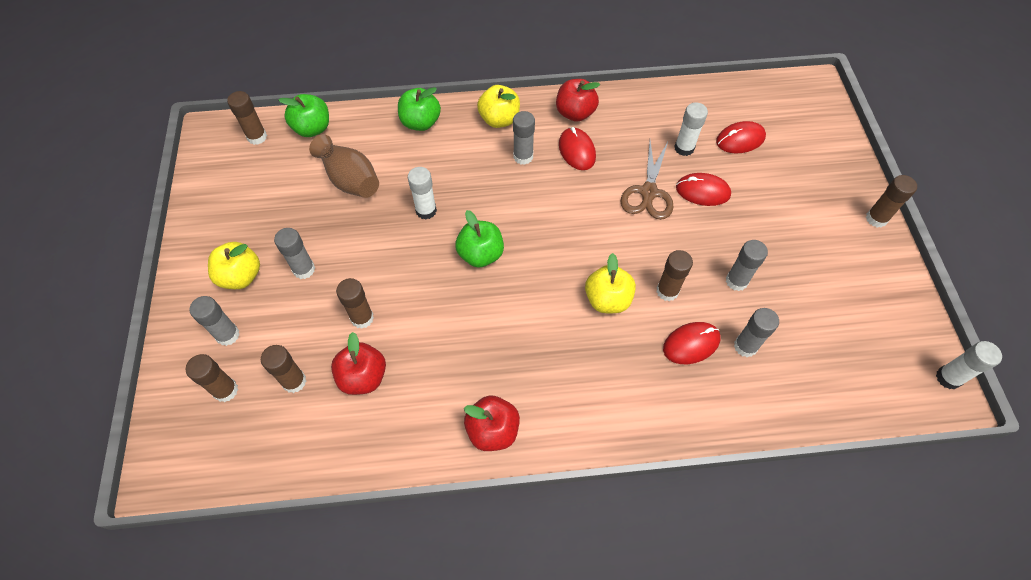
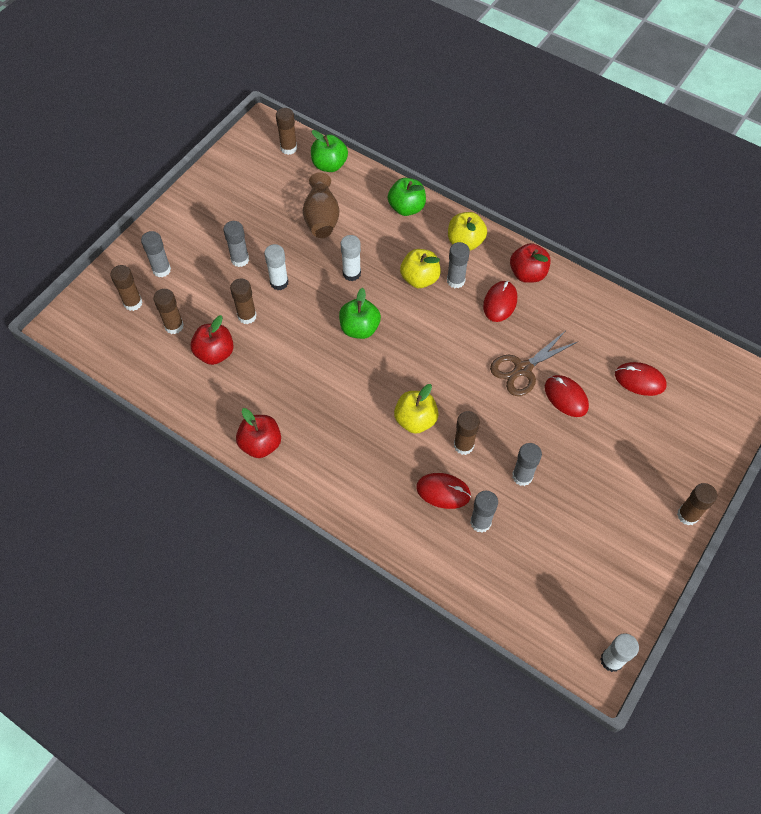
camera: 40 degrees right, 0 degrees up
yellow apple [208,242,260,289] -> yellow apple moved to [400,249,441,288]
white glue stick [674,102,708,156] -> white glue stick moved to [264,244,288,290]

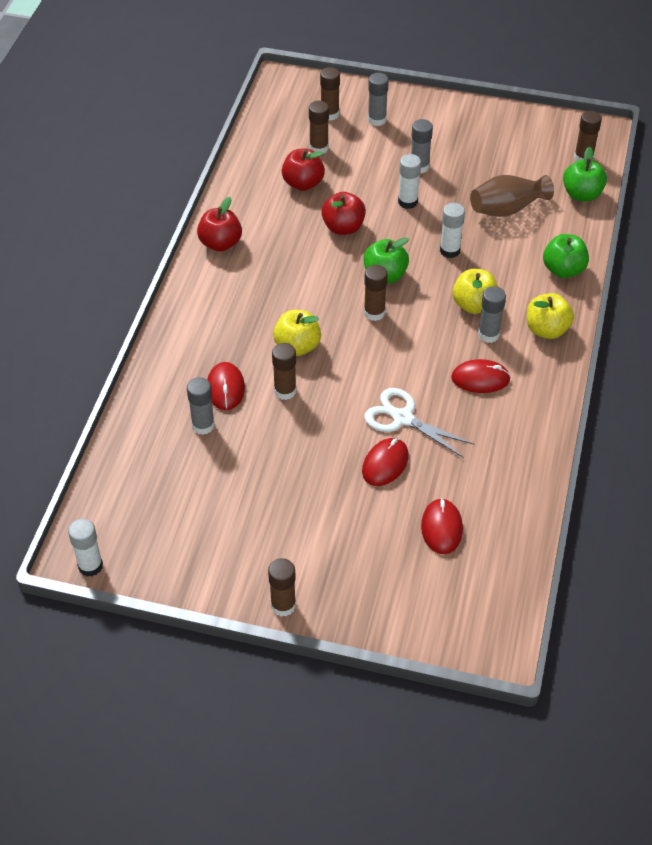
camera: 70 degrees right, 10 degrees down
brown glue stick [230,279,257,324] -> brown glue stick moved to [364,265,388,321]
brown scissors [490,331,577,396] -> white scissors [364,388,474,458]
red apple [510,243,551,283] -> red apple moved to [321,192,366,235]
grey glue stick [512,443,542,486] -> none

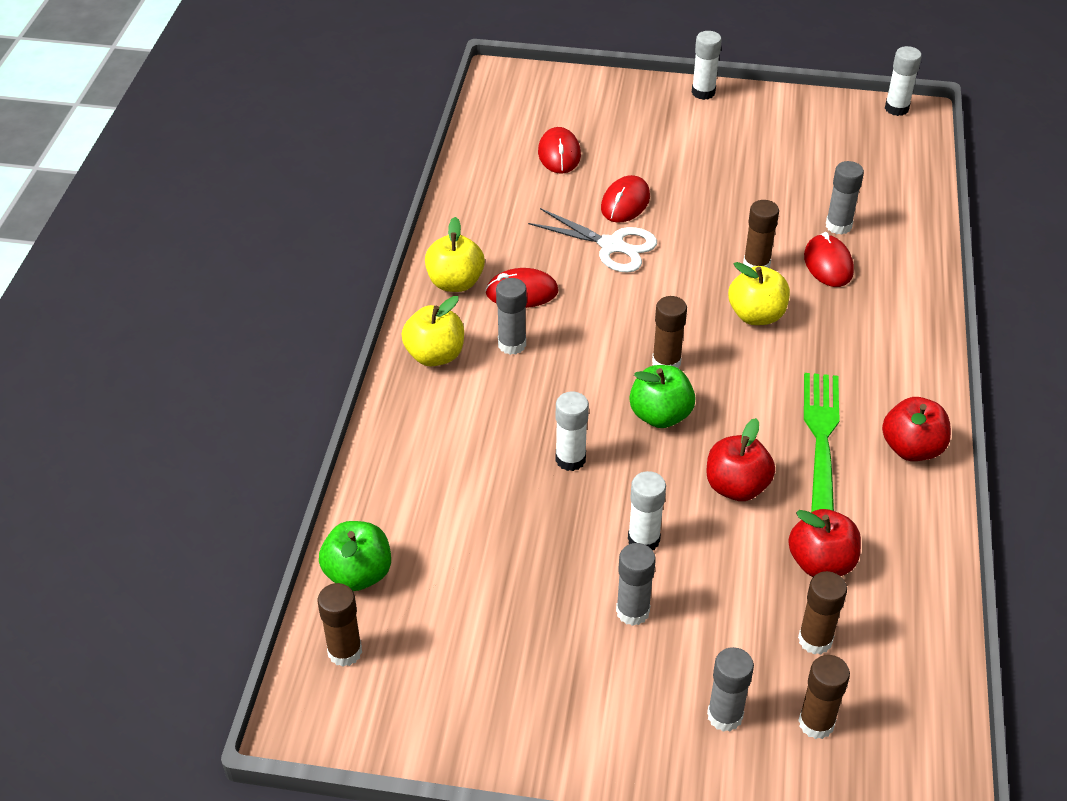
camera: 175 degrees right, 5 degrees down
brown glue stick [268,558,296,617] -> white glue stick [692,31,722,100]
yellow apple [453,269,498,314] -> yellow apple moved to [425,217,485,292]
brown vase [470,175,554,217] -> none
green apple [543,234,589,278] -> none
none -> green fork [804,373,839,512]

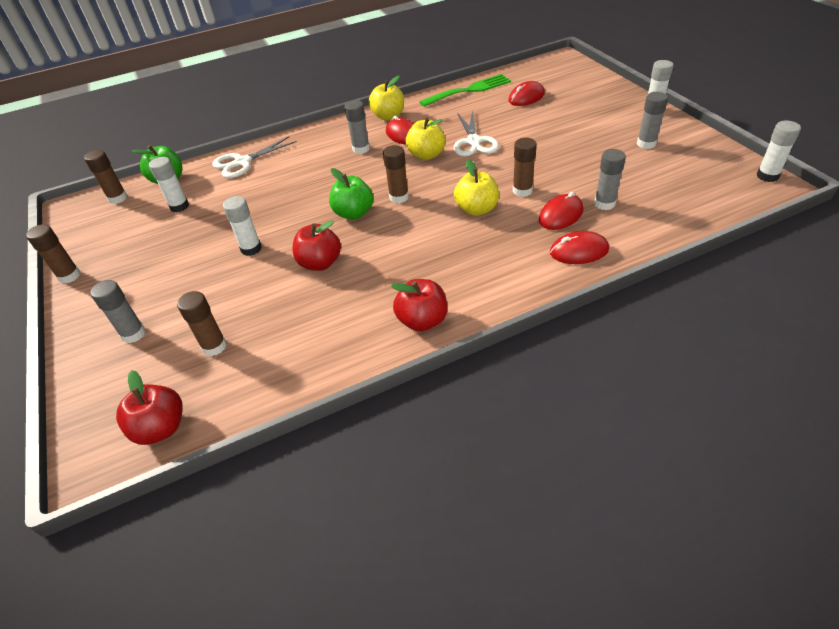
camera: 60 degrees right, 0 degrees up
yellow apple [402,296,464,367] -> yellow apple moved to [406,118,446,160]
white glue stick [555,392,589,471] -> white glue stick moved to [149,157,189,213]
red mouse [601,175,650,223] -> red mouse moved to [550,231,609,264]
grey glue stick [616,543,656,626] -> grey glue stick moved to [637,92,668,149]
red apple [788,509,861,577] -> red apple moved to [116,370,183,445]
brown glue stick [798,655,850,739] -> brown glue stick moved to [26,224,81,284]
green fork [804,373,839,512] -> green fork moved to [419,74,511,107]
none -> white scissors [212,136,297,178]

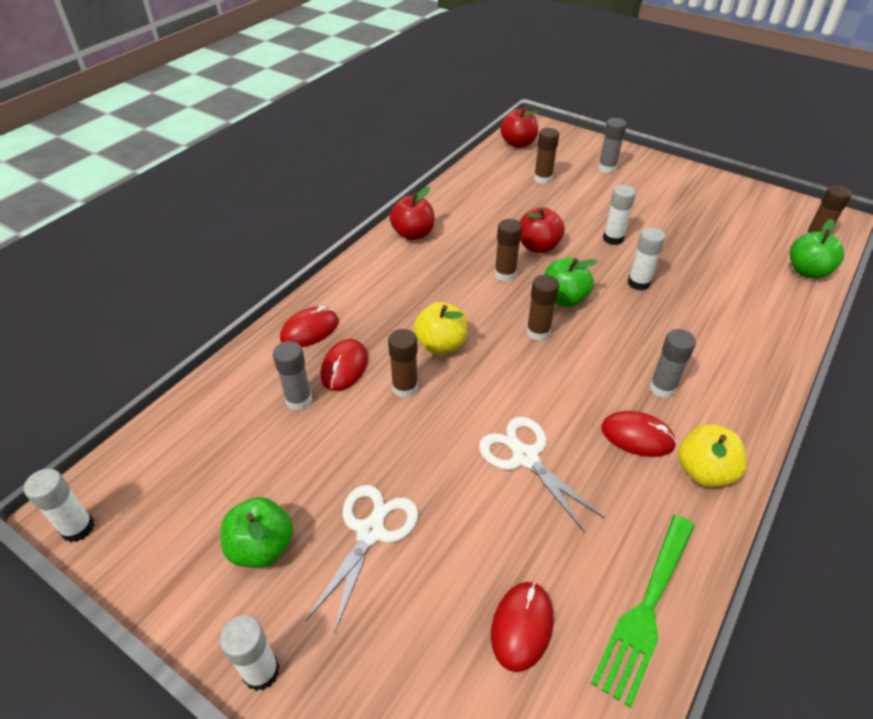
camera: 145 degrees right, 0 degrees up
brown glue stick [26,224,81,284] -> brown glue stick moved to [495,219,522,282]
white glue stick [149,157,189,213] -> white glue stick moved to [628,227,665,290]
white scissors [212,136,297,178] -> white scissors moved to [305,485,418,633]
yellow apple [406,118,446,160] -> none
grey glue stick [637,92,668,149] -> green apple [221,497,293,568]

